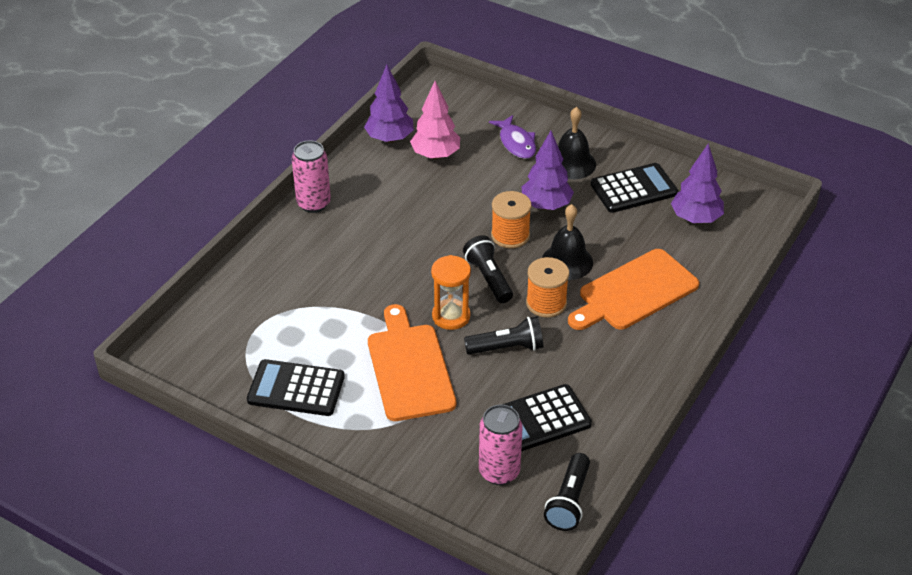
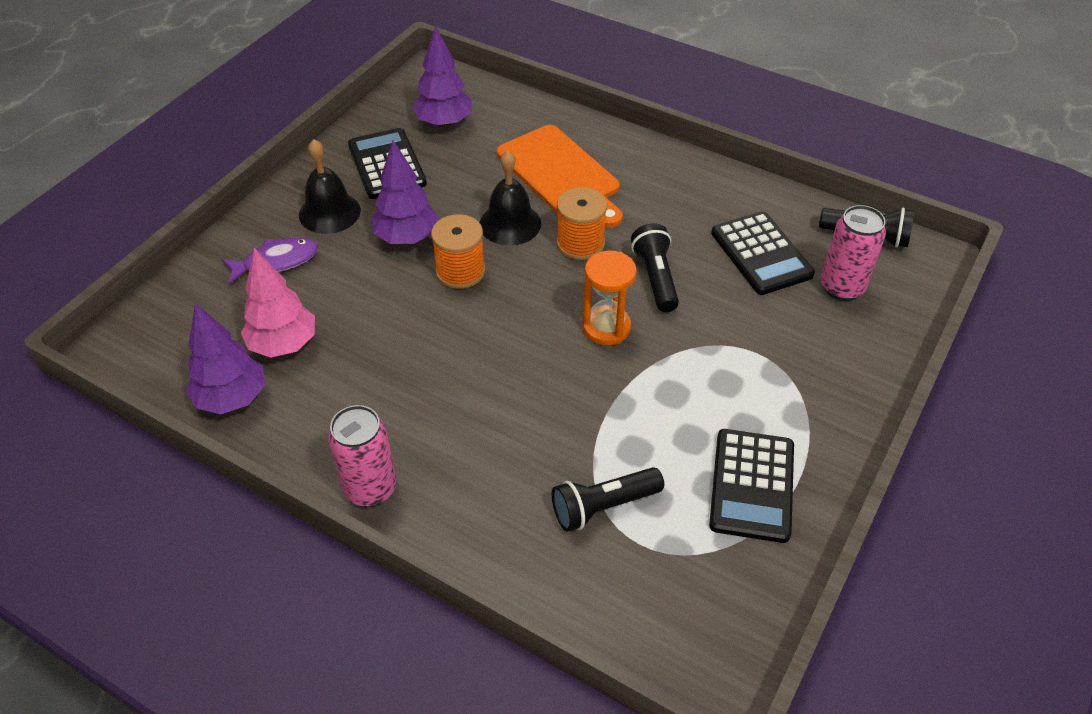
camera: 90 degrees left, 5 degrees up
orange cutting board [368,304,456,421] -> none
black flashlight [463,235,513,303] -> black flashlight moved to [552,467,664,532]

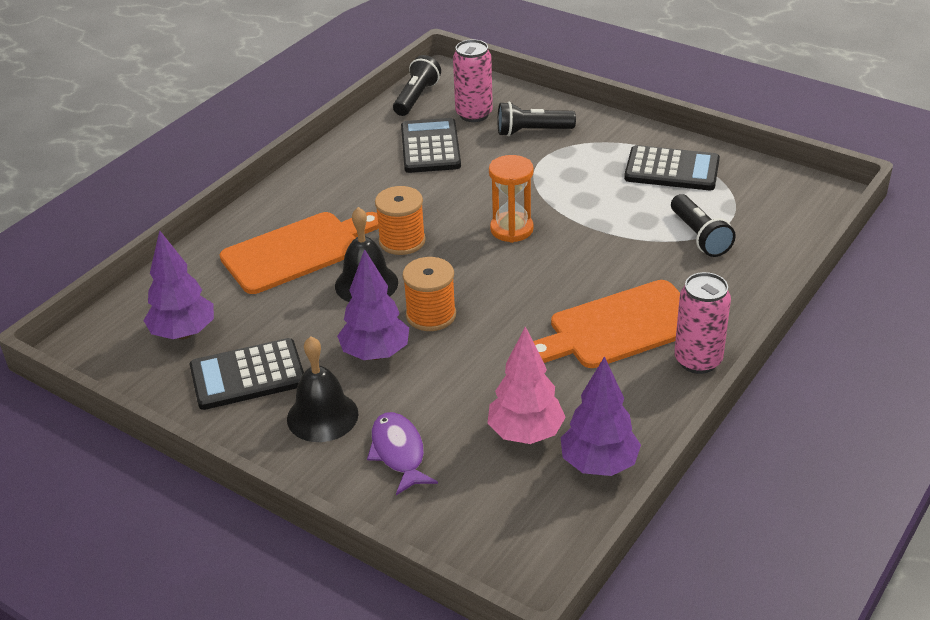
camera: 85 degrees left, 10 degrees down
black flashlight [631,223,679,312] -> black flashlight moved to [498,102,576,136]
black calculator [711,211,815,295] -> black calculator turned 75 degrees counterclockwise [401,118,461,173]
none -> orange cutting board [533,280,680,368]

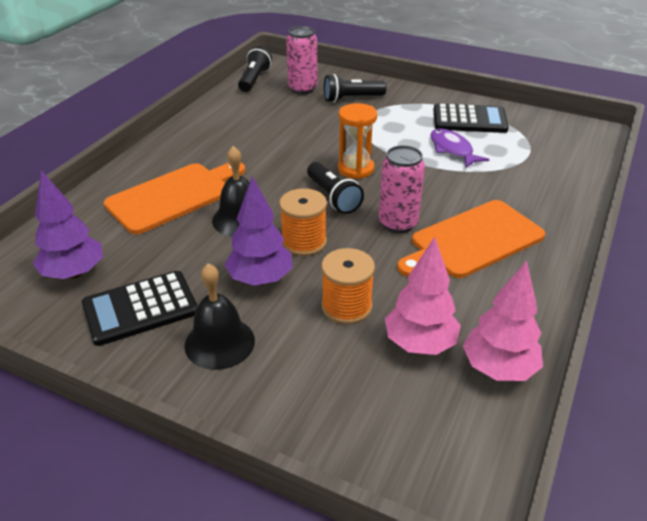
camera: 10 degrees left, 0 degrees up
purple fish [367,412,438,495] -> purple fish moved to [430,129,490,168]
orange spool [375,186,426,255] -> orange spool moved to [322,248,375,324]
black calculator [401,118,461,173] -> none
purple tree [561,356,641,476] -> pink tree [463,260,543,381]
black flashlight [671,194,736,257] -> black flashlight moved to [307,162,364,214]
pink can [674,272,731,374] -> pink can moved to [379,145,425,233]

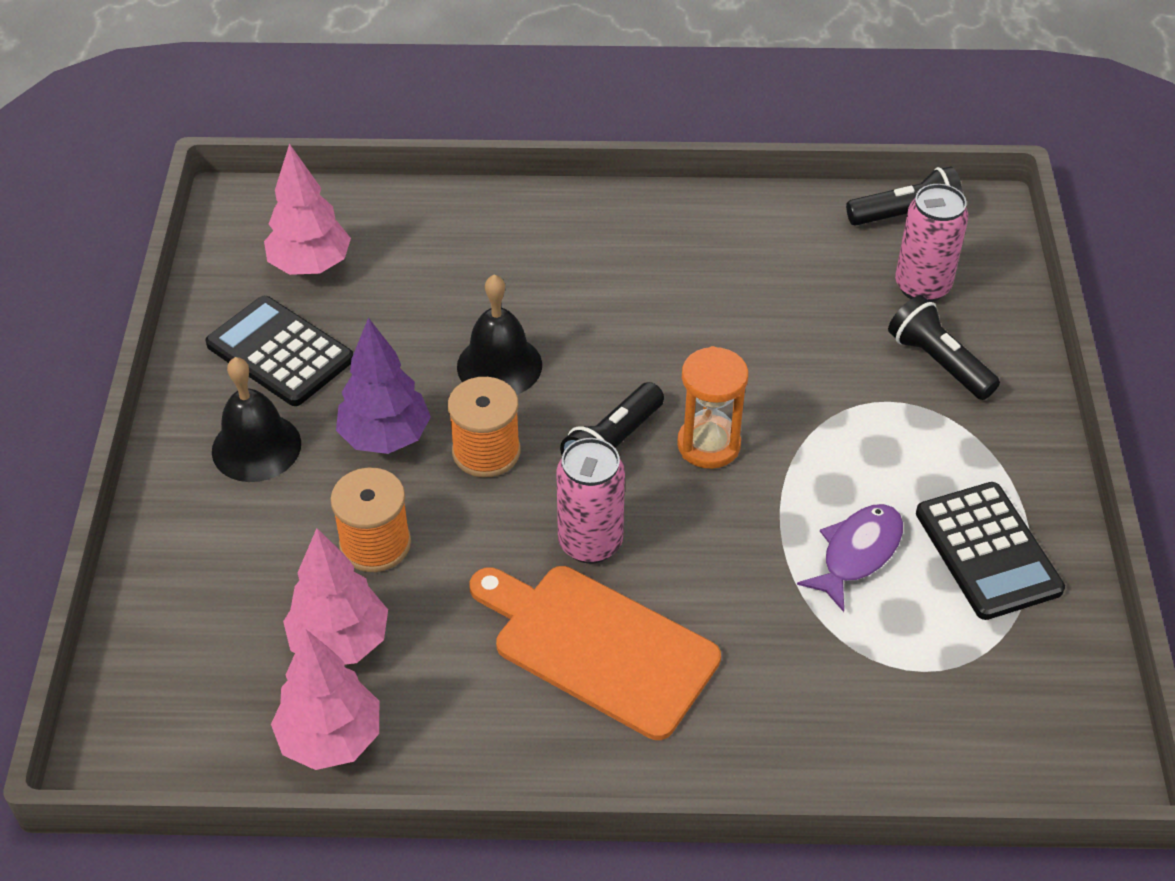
camera: 65 degrees right, 10 degrees up
purple tree [33,170,103,279] -> pink tree [264,144,351,275]
orange cutting board [104,162,245,234] -> none

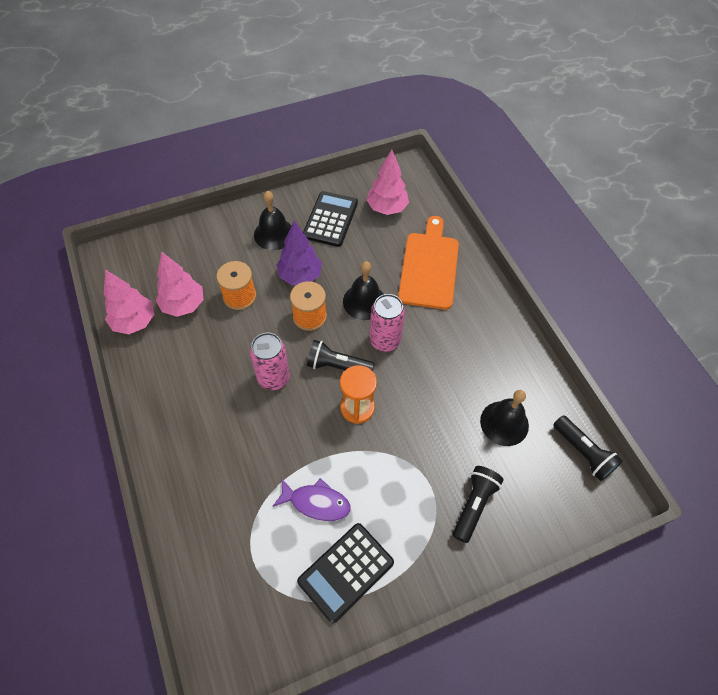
camera: 65 degrees right, 10 degrees up
orange cutting board [469,566,721,740] -> orange cutting board moved to [398,216,459,310]
pink can [895,184,968,302] -> pink can moved to [369,294,405,352]
none -> black bell [480,390,529,446]

